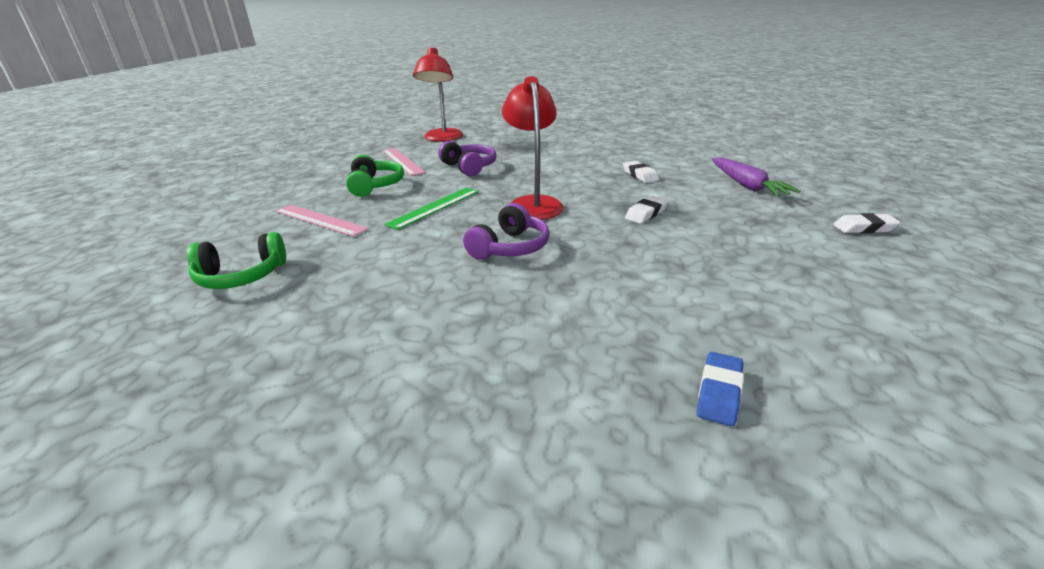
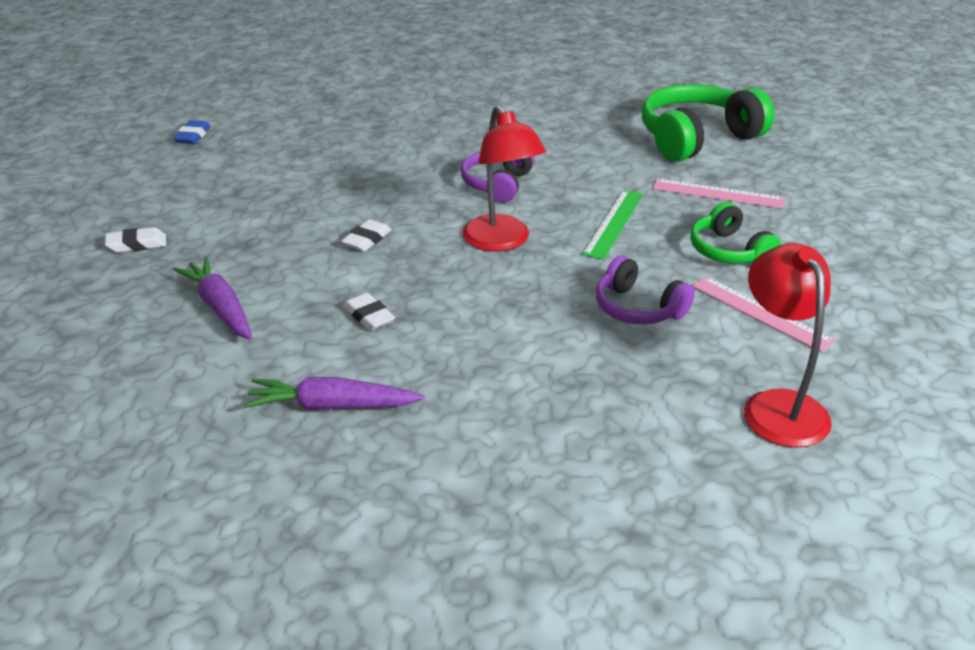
camera: 165 degrees right, 5 degrees up
green headphones [187,232,286,289] -> green headphones [642,84,775,162], size x1.72
blue eraser [697,352,744,426] -> blue eraser moved to [174,120,211,144]
none -> purple carrot [244,377,425,410]

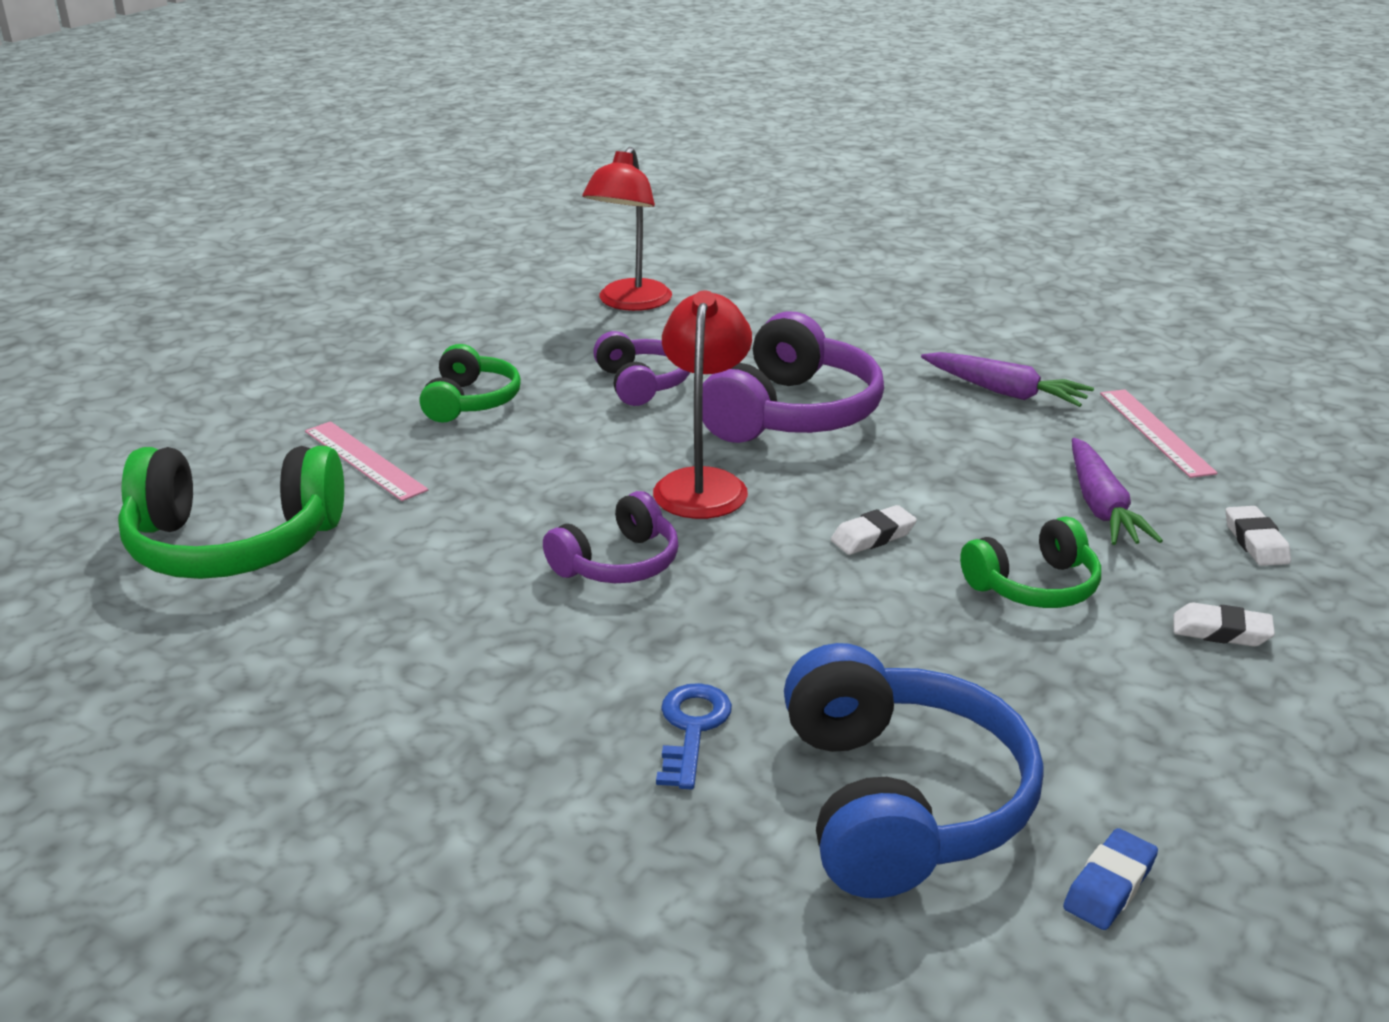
camera: 150 degrees left, 5 degrees down
white eraser [343,293,395,331] -> white eraser moved to [1226,506,1291,566]
green ruler [582,190,643,260] -> none
pink ruler [692,276,836,352] -> pink ruler moved to [1100,389,1218,478]
none -> blue key [656,683,732,789]
none -> purple headphones [702,311,884,443]
none -> blue headphones [784,643,1044,898]
none -> green headphones [960,516,1101,608]

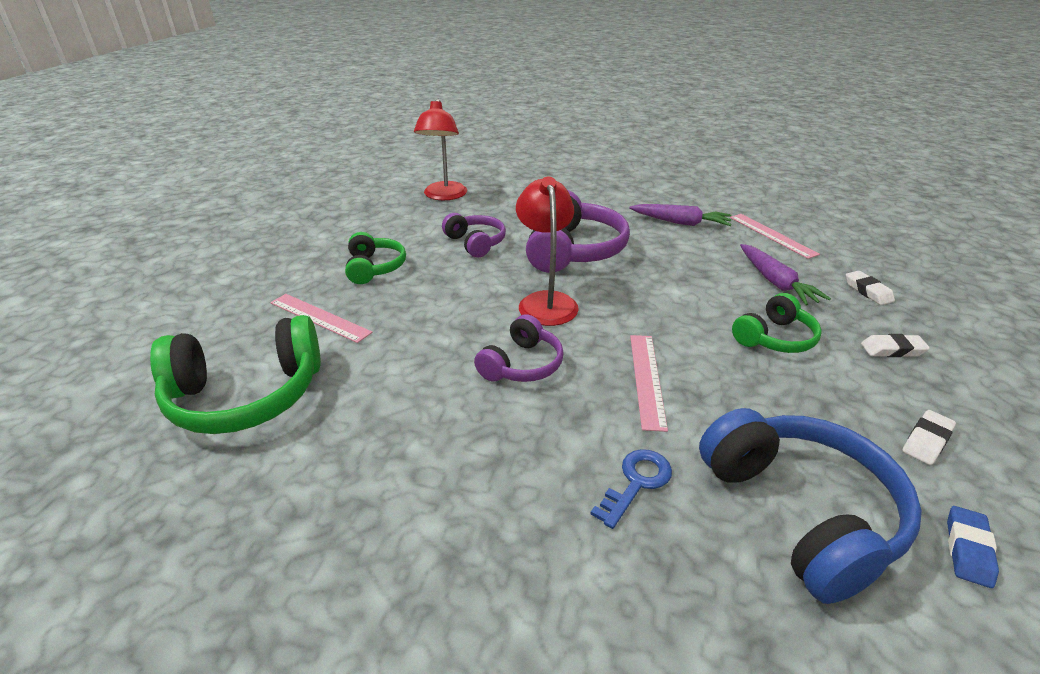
camera: 15 degrees left, 5 degrees up
blue key [656,683,732,789] -> blue key turned 45 degrees clockwise [590,449,672,529]
white eraser [831,505,917,555] -> white eraser moved to [903,410,956,465]
none -> pink ruler [630,335,668,432]

